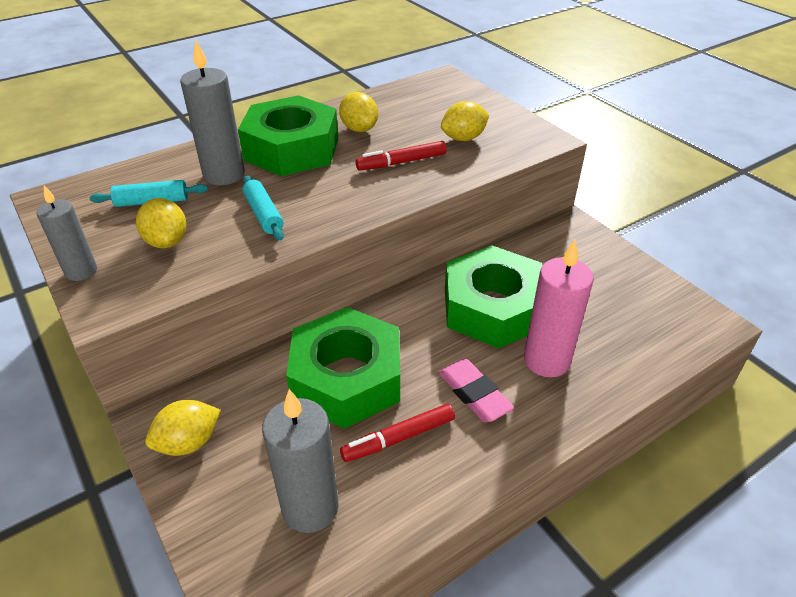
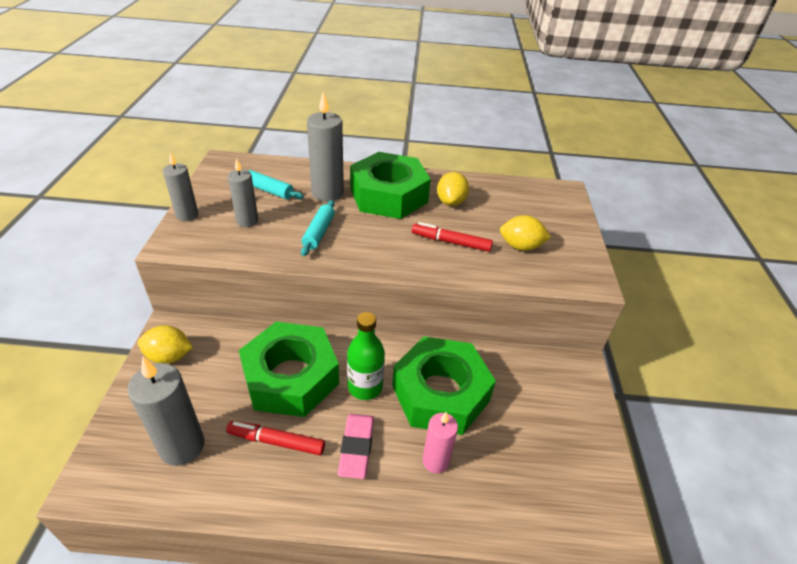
camera: 35 degrees right, 0 degrees up
yellow lemon [136,198,186,248] -> grey candle [228,158,258,227]
pink candle [524,240,594,377] -> pink candle [423,412,458,473], size x0.63
none -> green bottle [347,312,385,400]

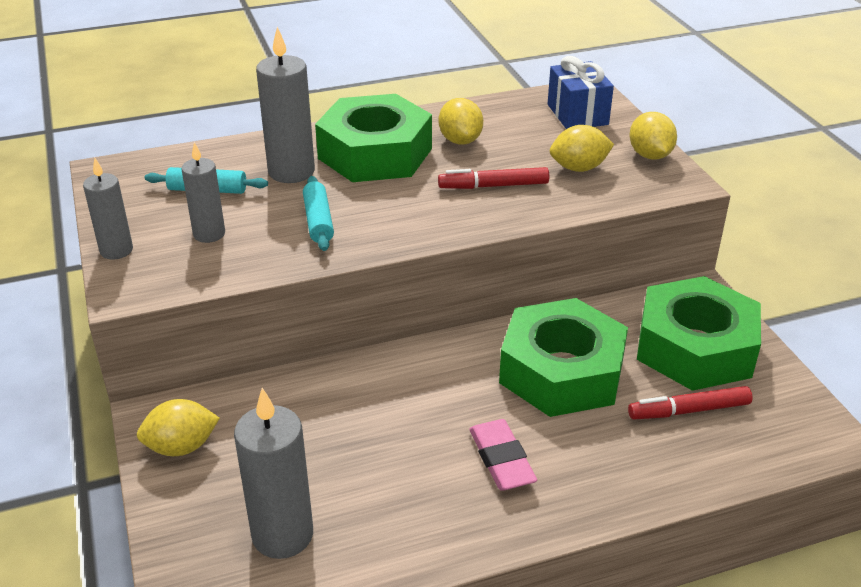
camera: 20 degrees left, 5 degrees down
red marker [226,421,325,455] -> red marker moved to [628,386,753,420]
green nut [239,322,339,417] -> green nut moved to [637,276,761,391]
green bottle [347,312,385,400] -> none
pink candle [423,412,458,473] -> none
none -> blue gift [548,56,614,129]
none -> yellow lemon [630,112,677,160]

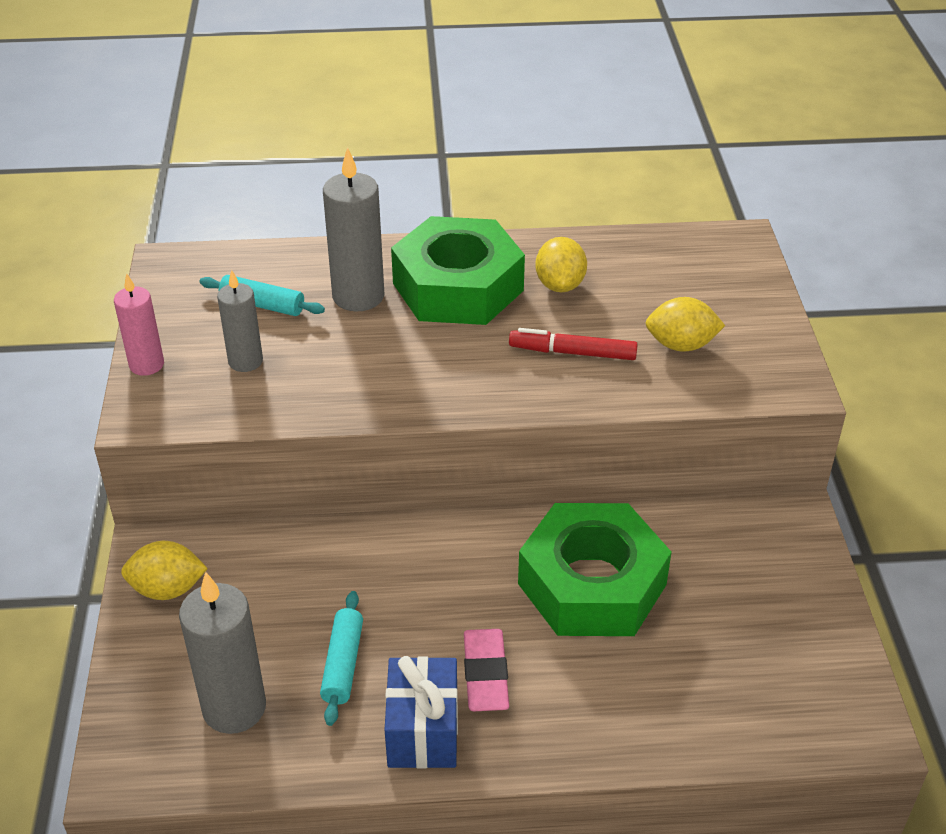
camera: 15 degrees right, 5 degrees up
grey candle [83,158,133,260] -> pink candle [114,273,164,376]
turquoise rolling pin [303,176,334,251] -> turquoise rolling pin moved to [320,591,363,726]
blue gift [548,56,614,129] -> blue gift moved to [385,656,458,769]
red marker [628,386,753,420] -> none
yellow lemon [630,112,677,160] -> none
green nut [637,276,761,391] -> none

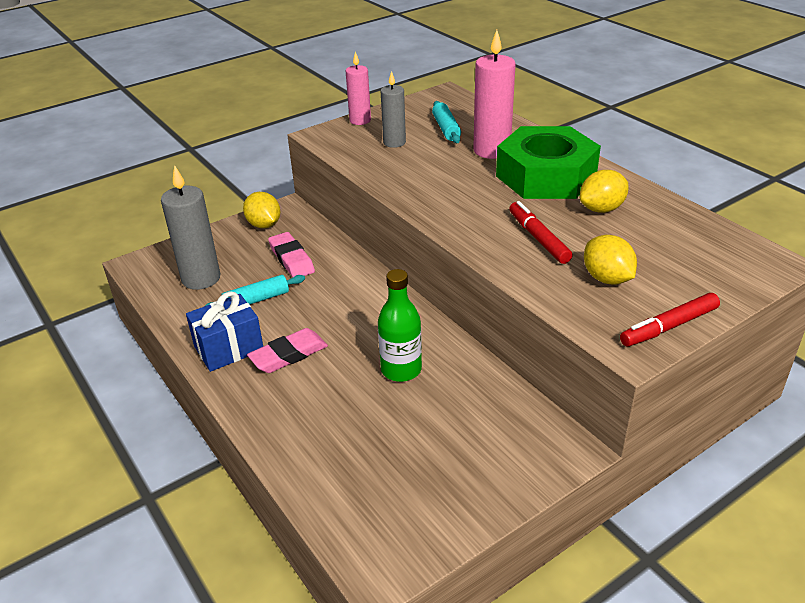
camera: 60 degrees right, 5 degrees down
grey candle [323,147,385,311] -> pink candle [473,30,516,159]
green nut [518,503,672,636] -> green bottle [378,269,422,382]
none -> pink eraser [268,232,315,277]
none -> red marker [620,293,720,347]

